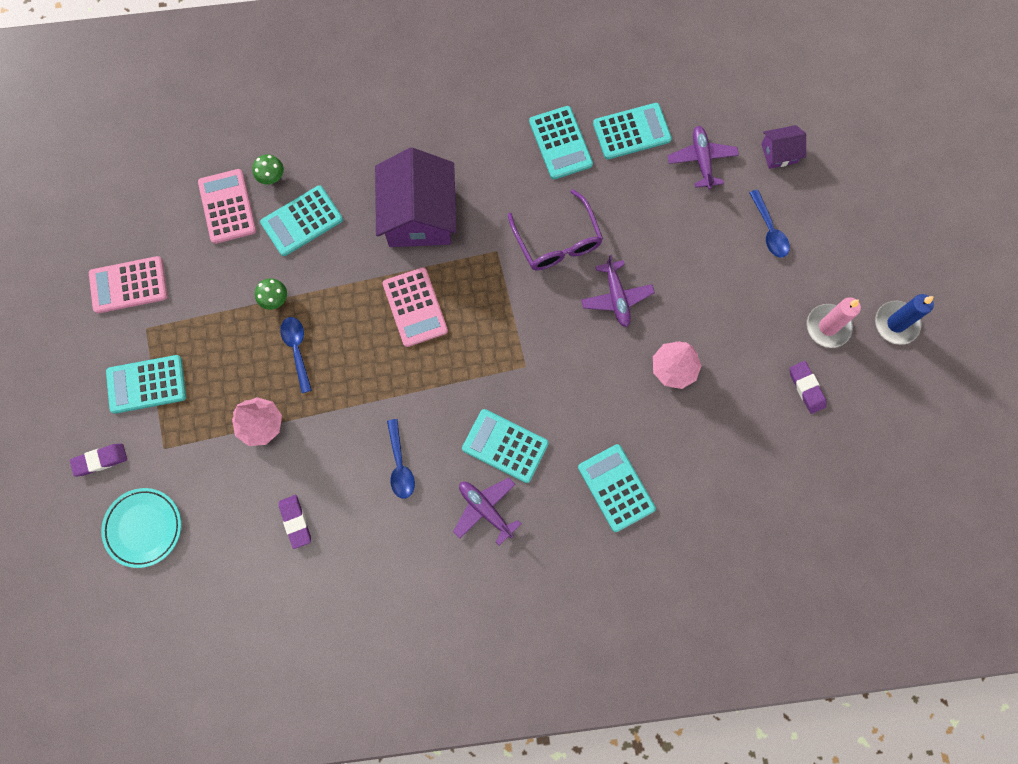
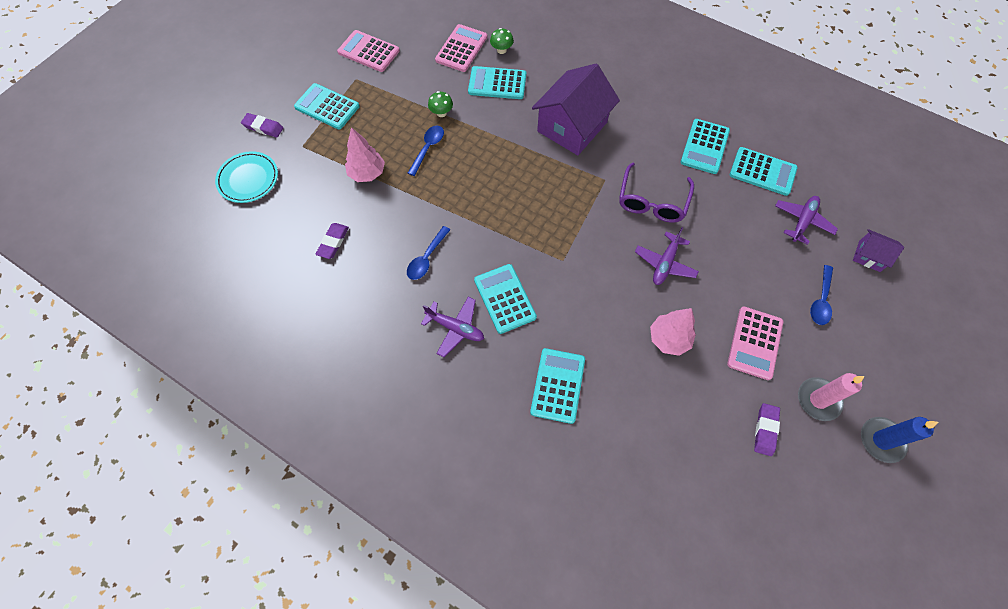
camera: 40 degrees right, 10 degrees down
pink calculator [383,267,448,347] -> pink calculator moved to [727,307,783,380]
purple plane [453,478,521,546] -> purple plane turned 120 degrees clockwise [421,297,484,357]

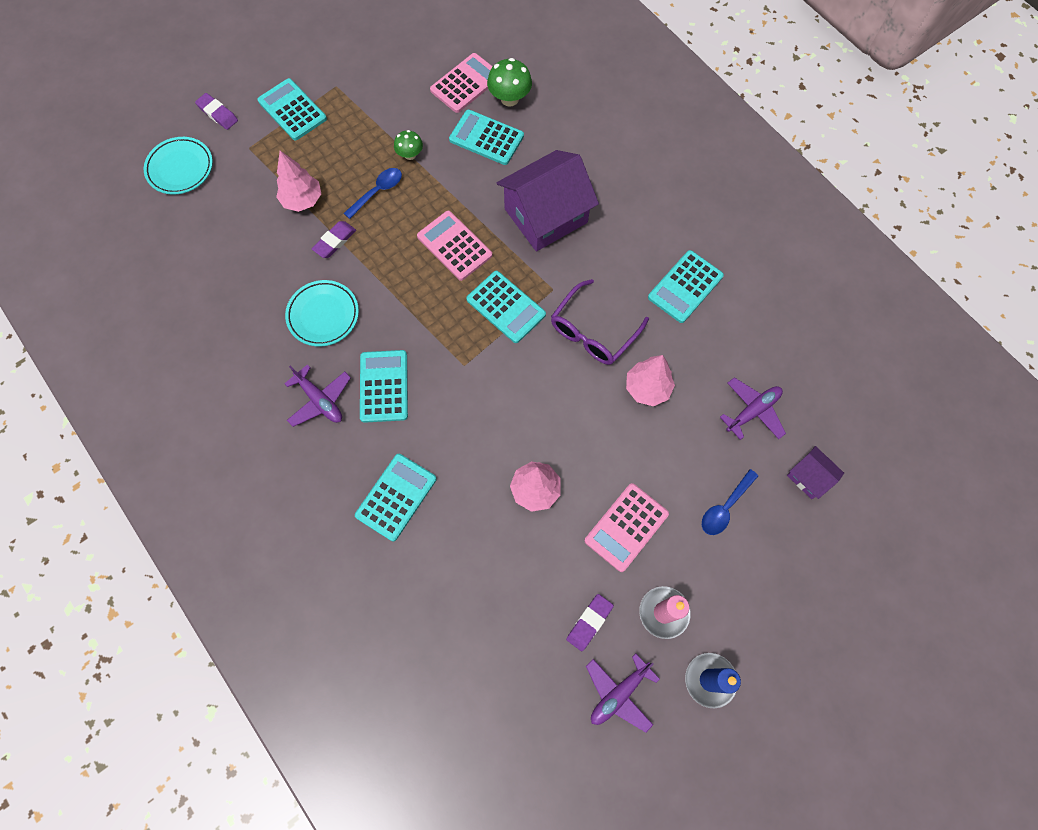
camera: 20 degrees right, 5 degrees up
purple eraser [316,223,349,259] -> purple eraser moved to [312,221,356,258]
pink calculator [337,30,400,72] -> pink calculator moved to [417,211,492,281]
blue spoon [407,226,450,280] -> turquoise plate [285,280,359,347]
green mushroom [490,28,514,54] -> green mushroom [487,58,532,107], size x1.58
purple plane [635,227,699,285] -> purple plane moved to [586,653,660,733]
turquoise calculator [730,147,798,196] -> turquoise calculator moved to [466,271,546,343]
none -> pink tree [626,355,675,406]

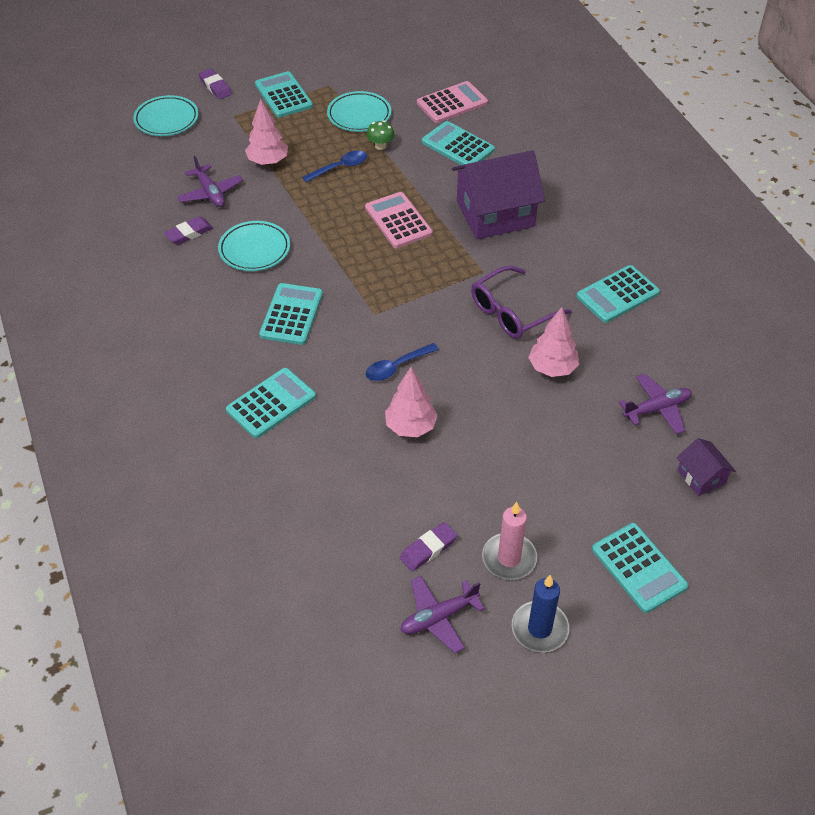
camera: 15 degrees right, 20 degrees down
purple plane [284,364,351,427] -> purple plane moved to [177,156,243,207]
purple eraser [312,221,356,258] -> purple eraser moved to [164,216,213,245]
turquoise calculator [466,271,546,343] -> turquoise calculator moved to [592,523,688,613]
green mushroom [487,58,532,107] -> none
pink calculator [585,483,669,572] -> none
blue spoon [702,469,758,535] -> blue spoon moved to [366,343,439,381]
none -> turquoise plate [327,91,391,132]

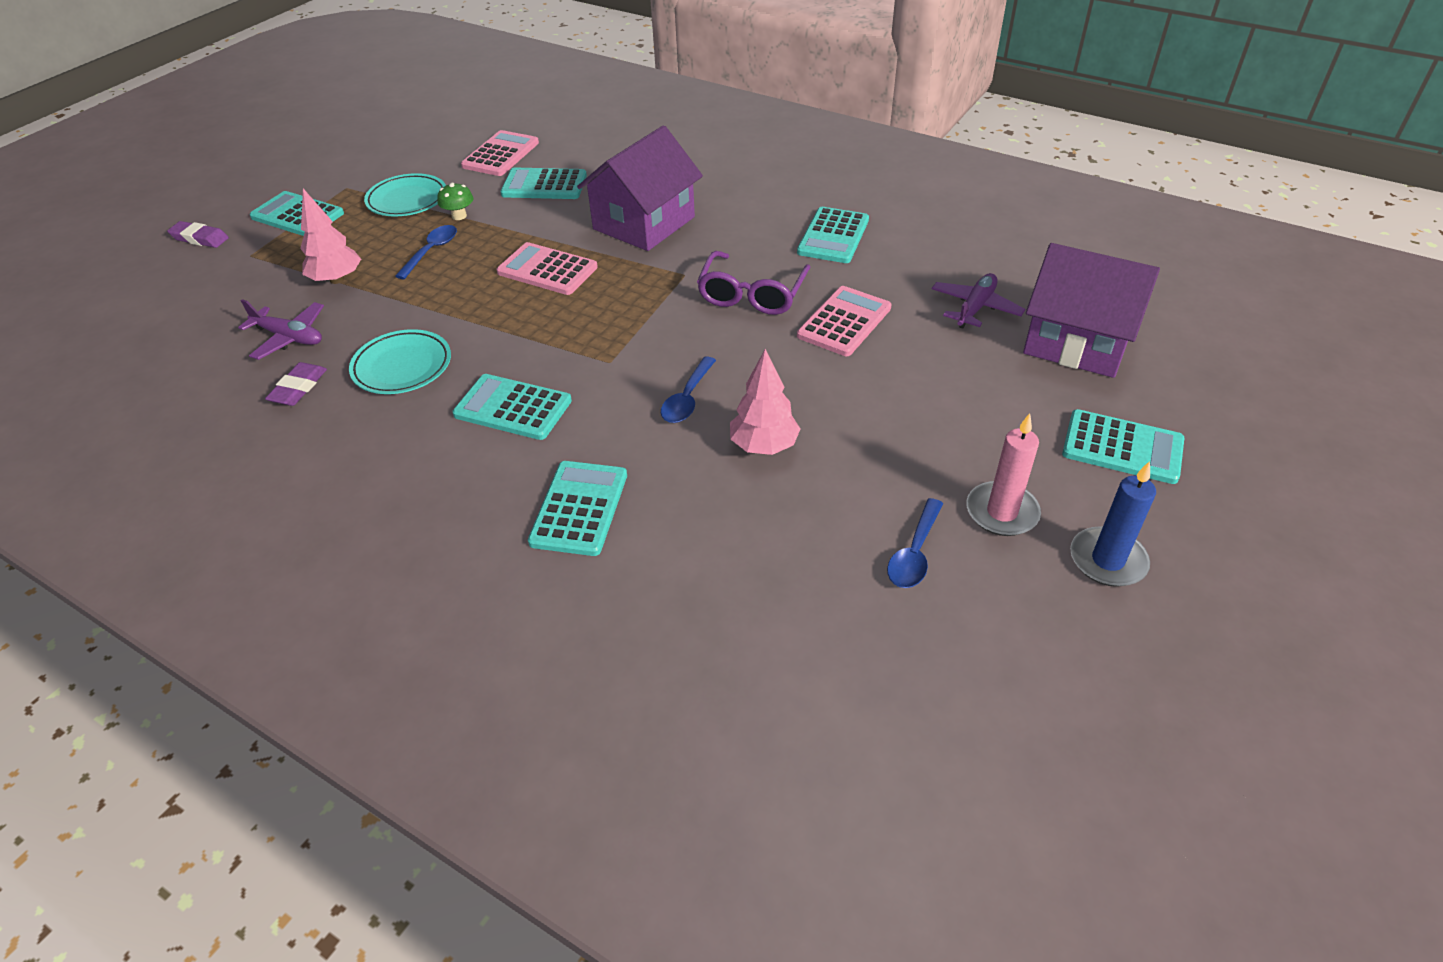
camera: 35 degrees left, 5 degrees down
turquoise plate [133,95,198,136] -> none
turquoise calculator [259,283,323,345] -> turquoise calculator turned 45 degrees counterclockwise [453,374,572,440]
purple eraser [400,522,457,571] -> blue spoon [887,498,943,588]
purple plane [400,576,485,653] -> none
pink tree [528,307,579,377] -> pink calculator [797,286,892,356]
purple house [677,438,736,496] -> purple house [1023,243,1160,378], size x2.12

